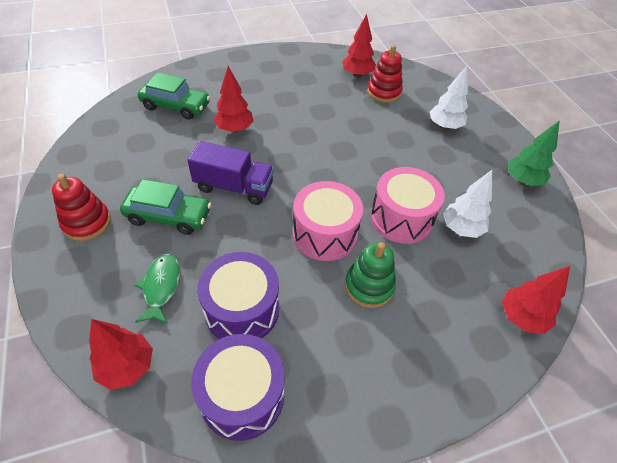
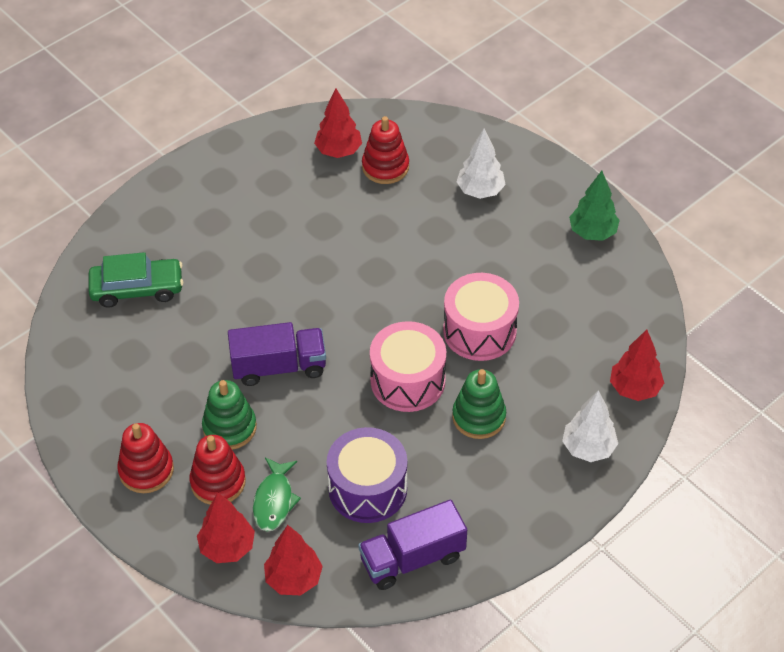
camera: 20 degrees left, 0 degrees up
green car [120,179,211,235] -> green stacking toy [202,380,257,450]
green fish [135,254,180,324] -> green fish turned 150 degrees counterclockwise [253,457,301,531]
purple drum [191,334,285,441] -> purple truck [358,500,467,590]
red tree [214,66,253,132] -> red tree moved to [197,492,255,563]
white tree [443,170,492,238] -> white tree moved to [562,390,618,462]
none -> red stacking toy [190,435,246,505]

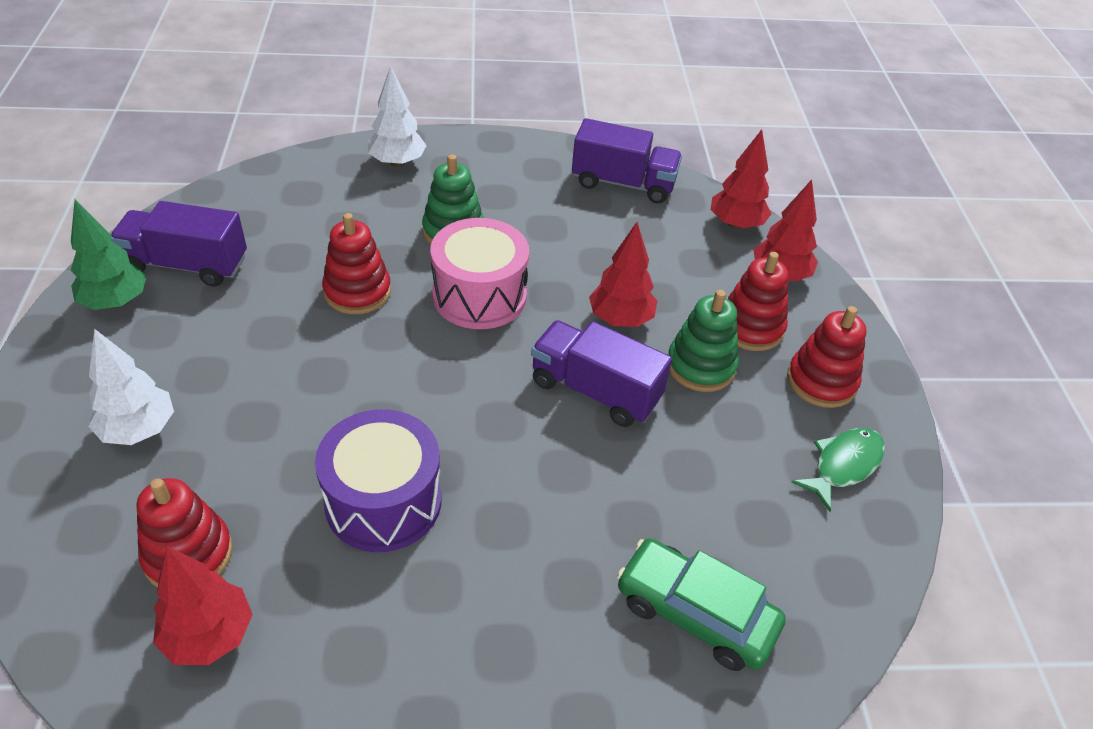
camera: 145 degrees left, 5 degrees down
green fish [253,457,301,531] -> green fish moved to [791,428,885,512]
purple drum [327,427,407,523] -> purple drum moved to [315,409,442,552]
pink drum [443,273,519,361] -> red stacking toy [322,213,391,314]
red tree [610,329,664,401] -> red tree moved to [589,222,657,327]
none -> purple truck [111,201,247,287]

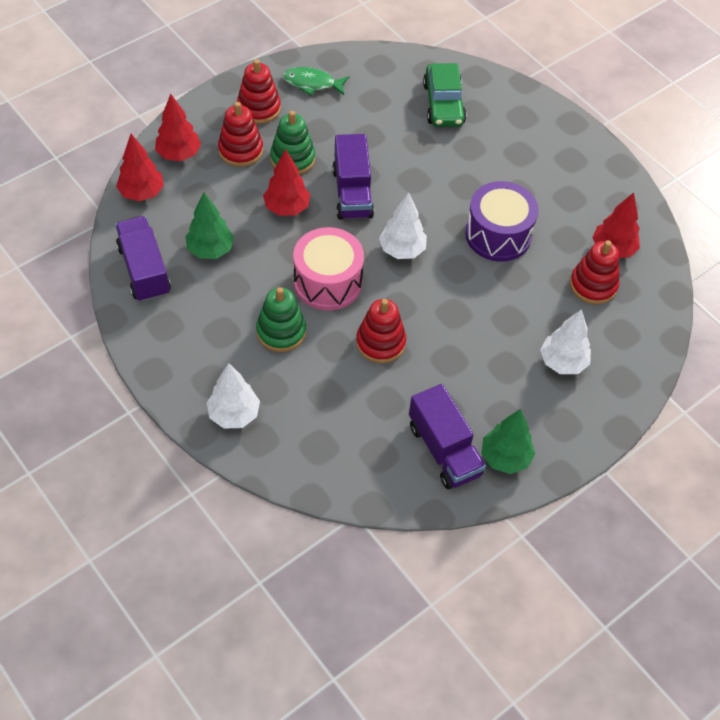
camera: 125 degrees left, 10 degrees up
none -> green tree [186,193,234,259]
none -> white tree [379,193,427,259]

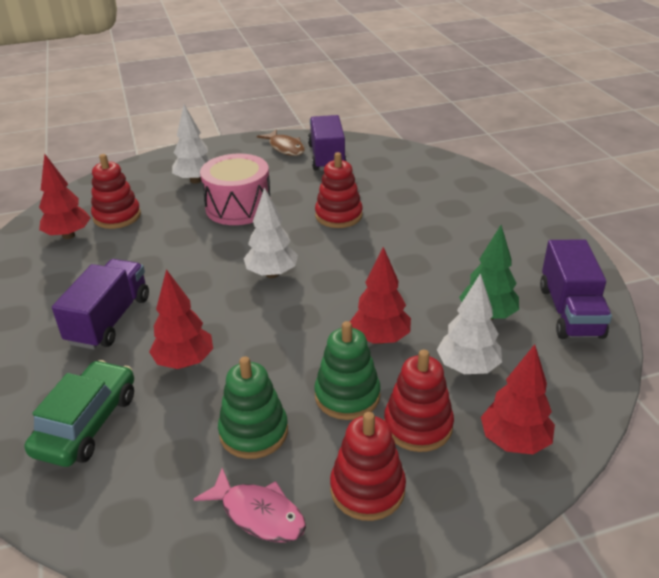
camera: 155 degrees left, 20 degrees down
red tree [116,134,164,201] -> red tree moved to [149,269,213,369]
white tree [207,363,260,428] -> white tree moved to [437,273,502,374]
green stacking toy [256,287,306,352] -> green stacking toy moved to [218,356,288,459]
green fish [283,67,349,95] -> pink fish [194,468,306,543]
pink drum [293,227,364,310] -> pink drum moved to [200,154,271,225]
purple truck [332,134,374,220] -> purple truck moved to [52,259,149,350]
purple drum [465,181,539,262] -> none
green tree [481,409,535,474] -> brown fish [257,129,305,156]

